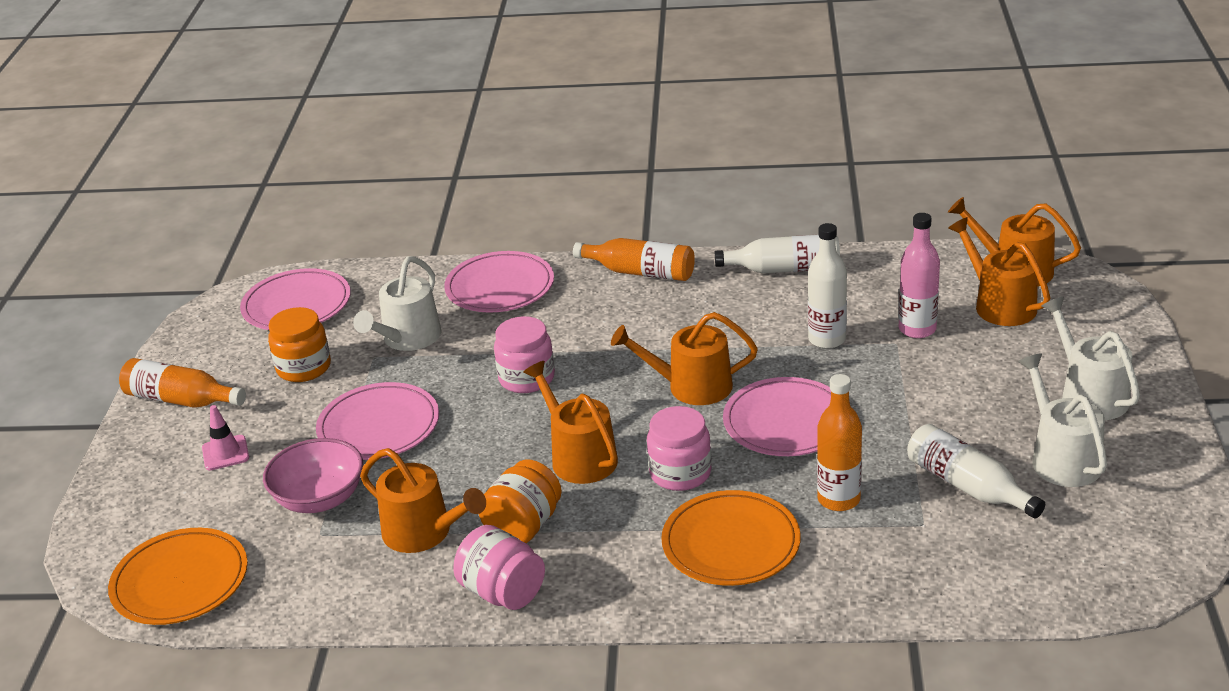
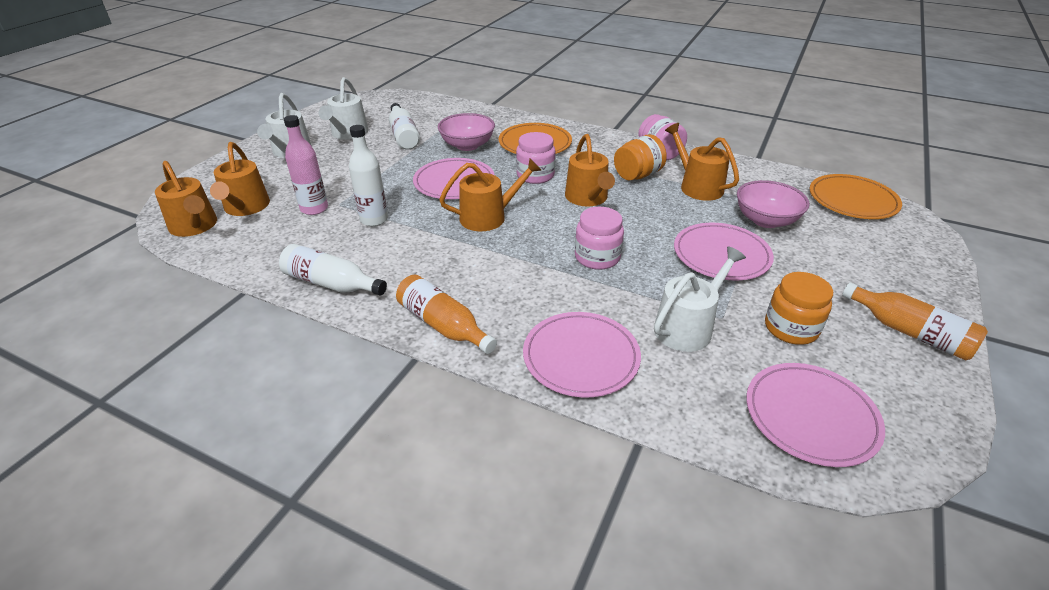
camera: 160 degrees left, 5 degrees up
pink traffic cone [202,405,249,471] -> none
orange watering can [611,312,758,405] -> orange watering can turned 45 degrees counterclockwise [439,159,541,231]
orange bottle [817,374,862,511] -> pink bowl [438,113,495,151]

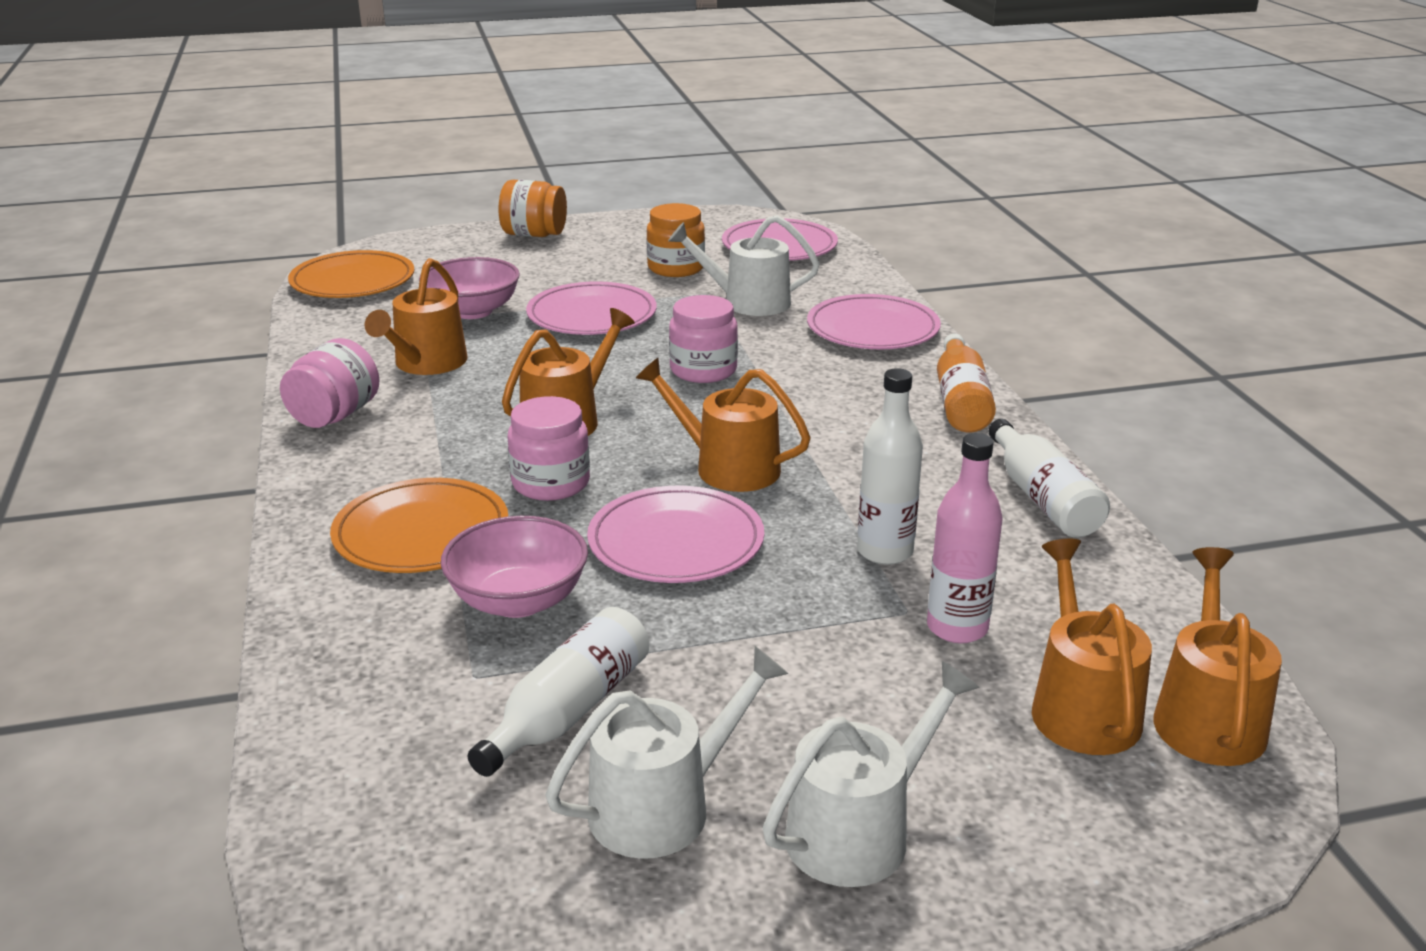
camera: 130 degrees left, 10 degrees down
orange watering can [210,142,270,216] -> orange watering can turned 45 degrees counterclockwise [1032,539,1152,755]
orange jar [614,134,667,181] -> orange jar moved to [499,180,567,237]
orange bottle [842,282,988,360] -> none

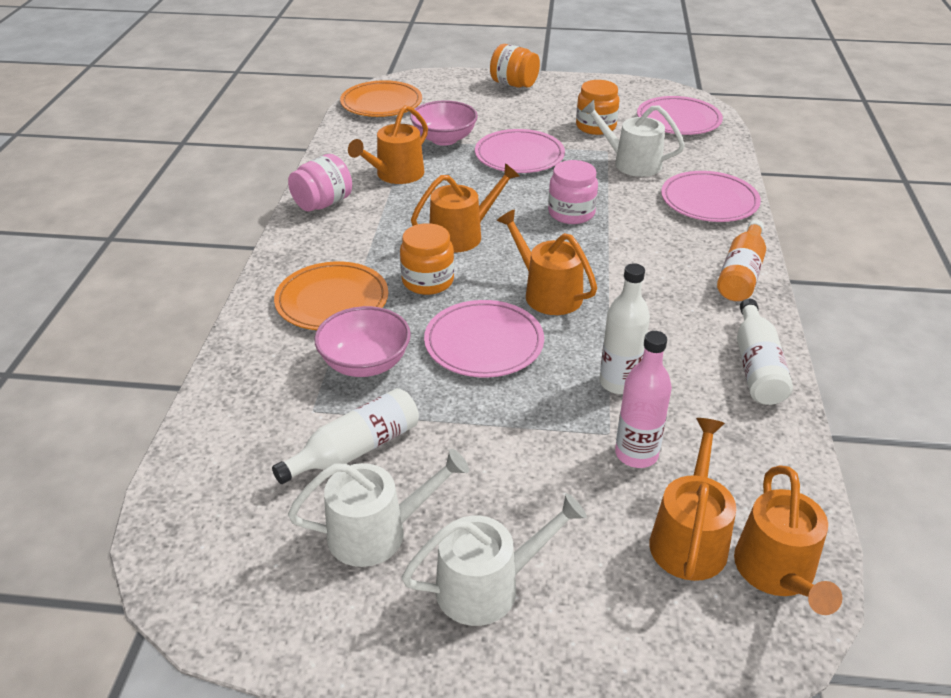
camera: 20 degrees right, 10 degrees up
pink jar [507,396,590,501] -> orange jar [400,223,454,295]
orange watering can [1153,547,1282,766] -> orange watering can turned 150 degrees clockwise [734,466,843,615]

